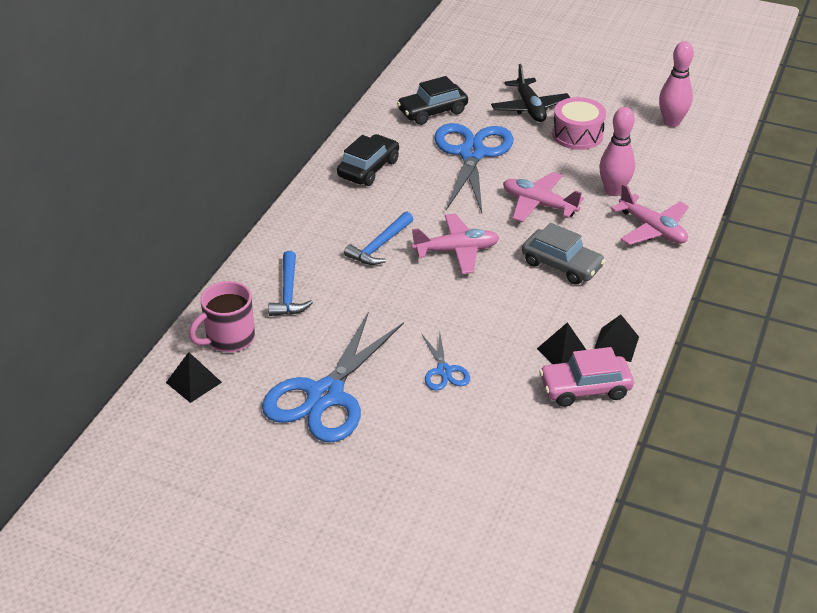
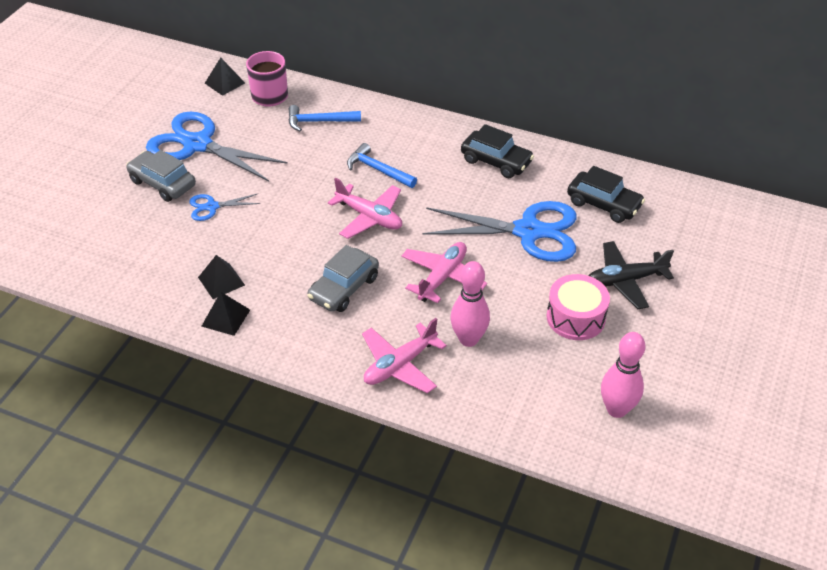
camera: 90 degrees right, 5 degrees up
black car [397,76,468,125] -> black car turned 150 degrees clockwise [567,166,645,223]
pink plane [412,214,499,274] -> pink plane turned 45 degrees counterclockwise [328,177,402,239]
pink car [539,347,634,407] -> none
none -> grey car [126,150,196,202]

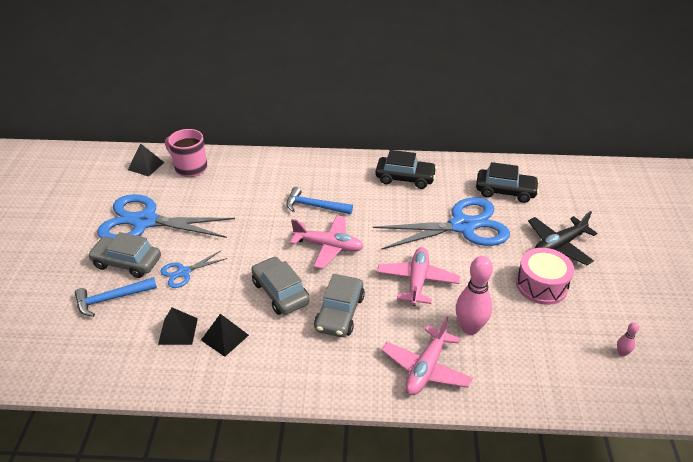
camera: 20 degrees left, 5 degrees down
black pyramid [202,292,250,336] -> black pyramid moved to [158,308,198,345]
blue hammer [288,105,361,132] -> blue hammer moved to [75,277,157,317]
pink bowling pin [601,332,645,418] -> pink bowling pin [617,322,639,357], size x0.45
none -> grey car [251,256,310,315]

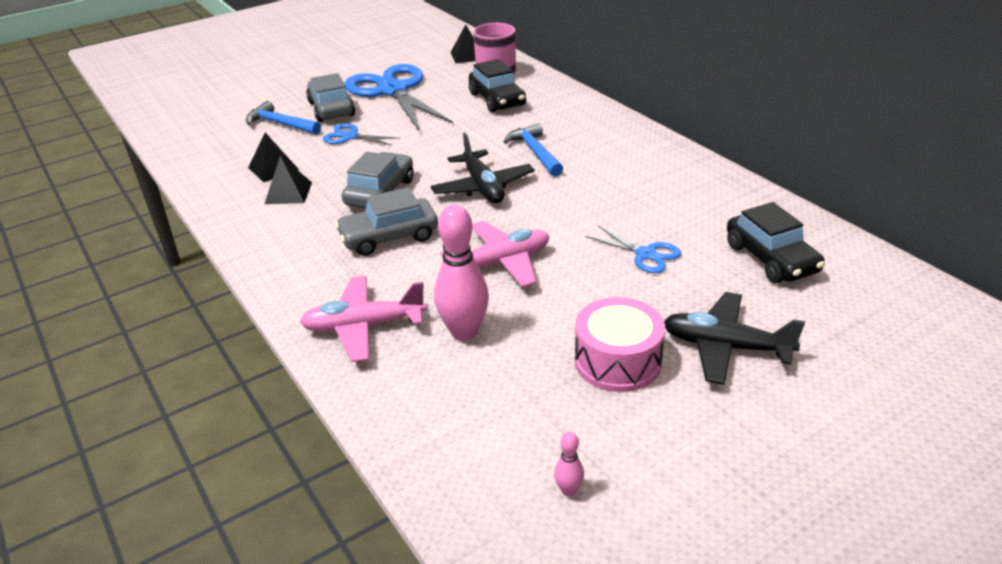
camera: 55 degrees right, 5 degrees down
pink plane [290,215,364,269] -> black plane [431,133,535,203]
blue scissors [373,197,510,250] -> blue scissors [585,226,681,273], size x0.46
black car [375,150,437,189] -> black car moved to [469,59,526,113]

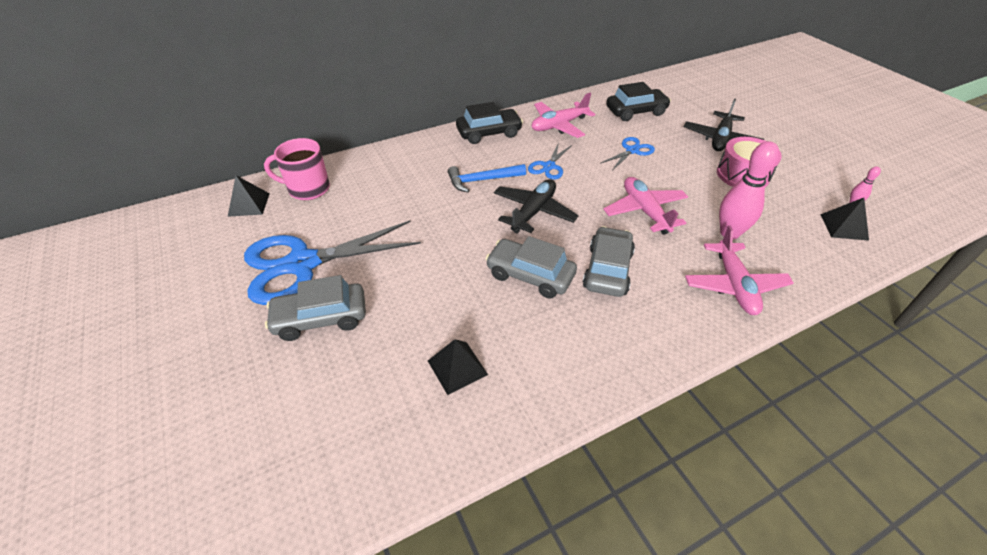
camera: 85 degrees left, 10 degrees up
blue hammer [246,101,321,135] -> none
black pyramid [265,156,312,204] -> black pyramid moved to [820,198,869,241]
blue scissors [323,123,401,146] -> blue scissors moved to [528,142,572,180]
grey car [335,187,438,256] -> grey car turned 150 degrees counterclockwise [583,226,635,297]
black plane [431,133,535,203] -> black plane turned 45 degrees counterclockwise [494,179,579,234]
black car [469,59,526,113] -> black car moved to [456,102,523,144]
none -> pink plane [532,93,595,138]

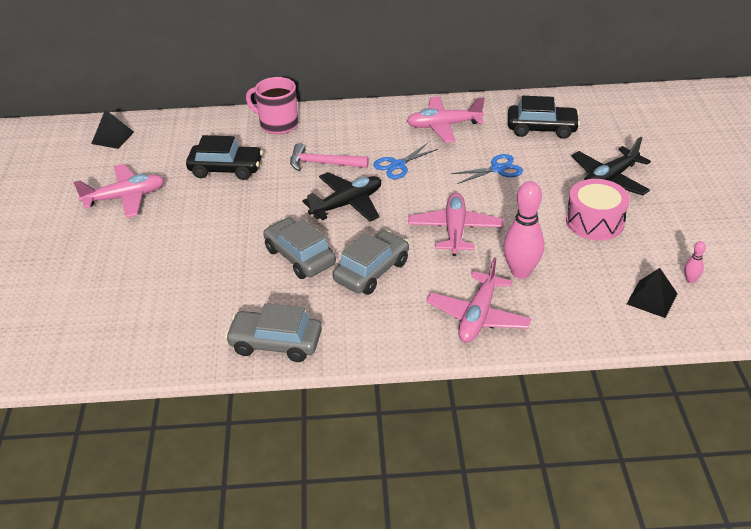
camera: 25 degrees right, 5 degrees down
blue scissors [244,221,421,305] -> pink plane [73,164,164,218]
pink mug [264,138,330,200] -> pink mug moved to [246,77,298,134]
grey car [265,275,366,341] -> grey car moved to [225,303,322,362]
black pyramid [428,339,488,395] -> none
blue hammer [448,164,526,192] -> pink hammer [290,143,369,171]
black car [456,102,523,144] -> black car moved to [186,135,263,180]

